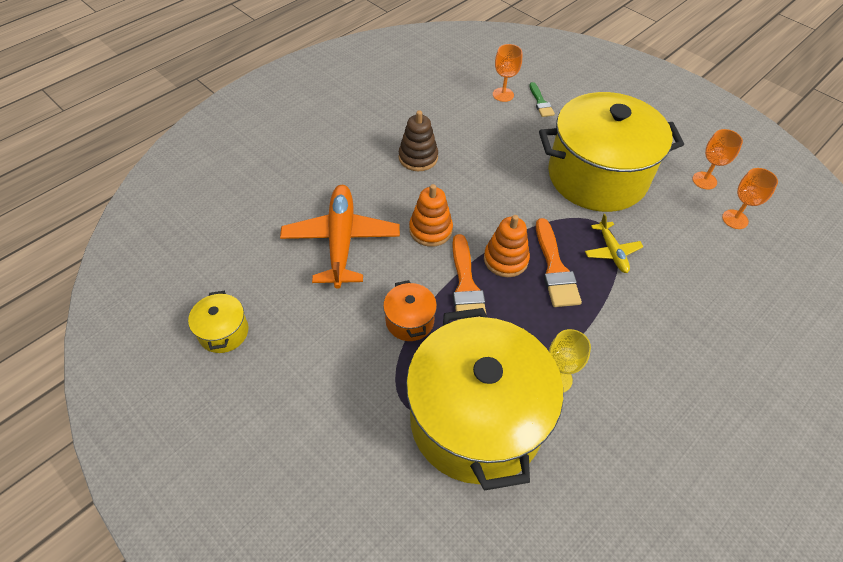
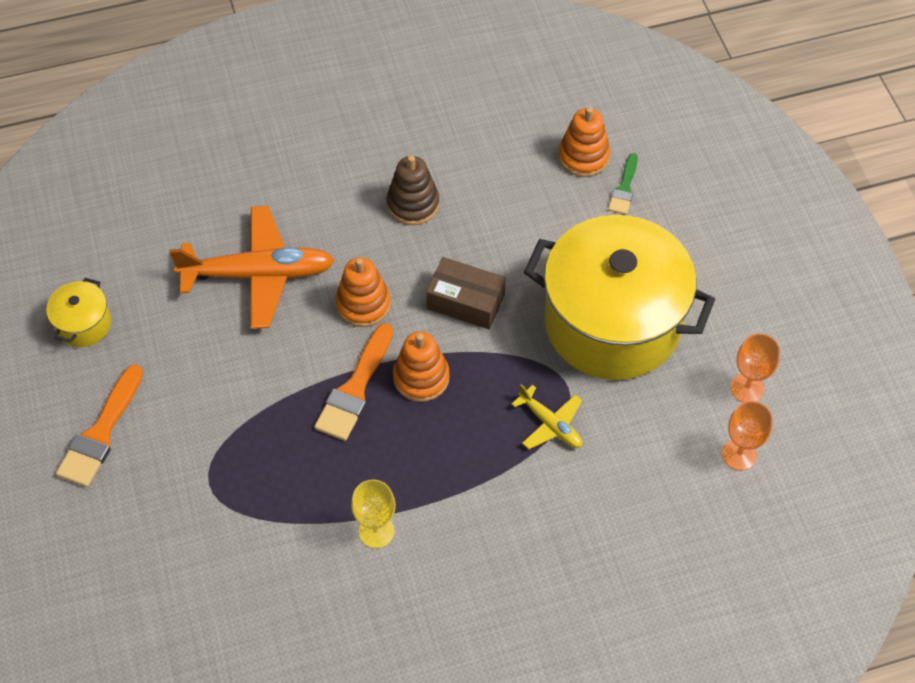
camera: 30 degrees right, 5 degrees up
orange plane [280,185,400,289] -> orange plane turned 60 degrees clockwise [169,206,335,329]
orange pot [383,280,437,341] -> none
yellow pot [406,308,563,491] -> none
orange goblet [493,44,522,102] -> orange stacking toy [558,107,610,177]
orange brush [536,218,582,307] -> orange brush moved to [56,364,143,487]
yellow plane [585,214,644,273] -> yellow plane turned 60 degrees counterclockwise [512,384,582,449]
none -> brown box [426,257,506,329]

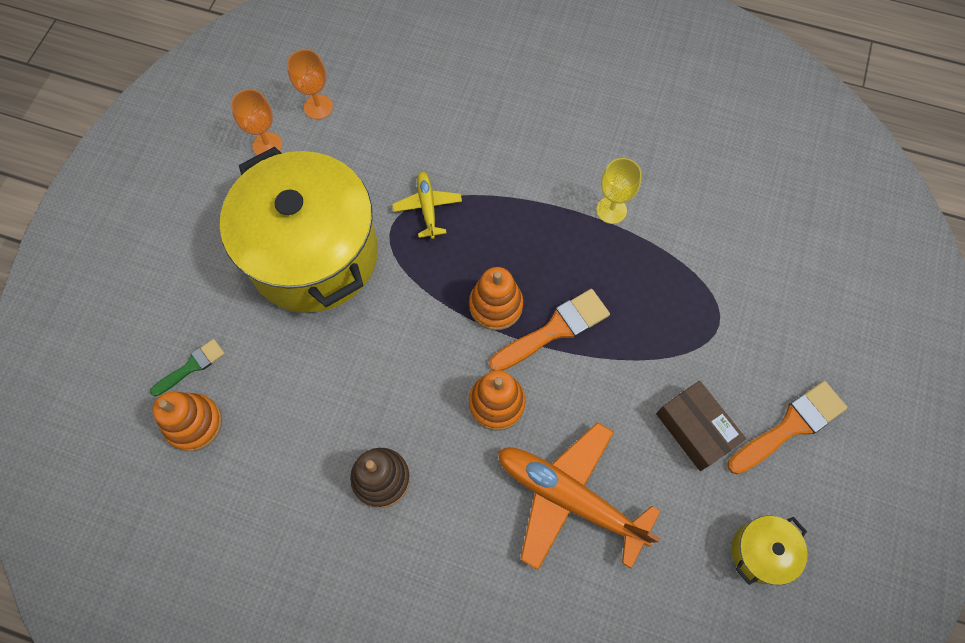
camera: 145 degrees left, 10 degrees up
brown box [426,257,506,329] -> brown box moved to [656,381,746,471]

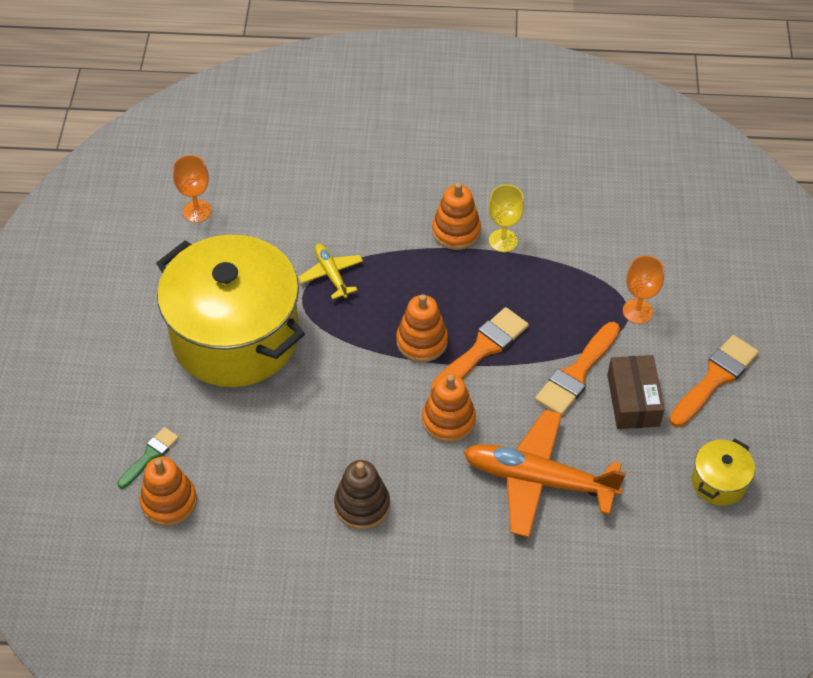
camera: 15 degrees left, 15 degrees down
orange goblet [231,89,282,155] -> orange goblet moved to [623,255,664,324]
brown box [656,381,746,471] -> brown box turned 45 degrees clockwise [607,355,665,429]
none -> orange stacking toy [432,183,481,250]
none -> orange brush [535,322,620,415]

